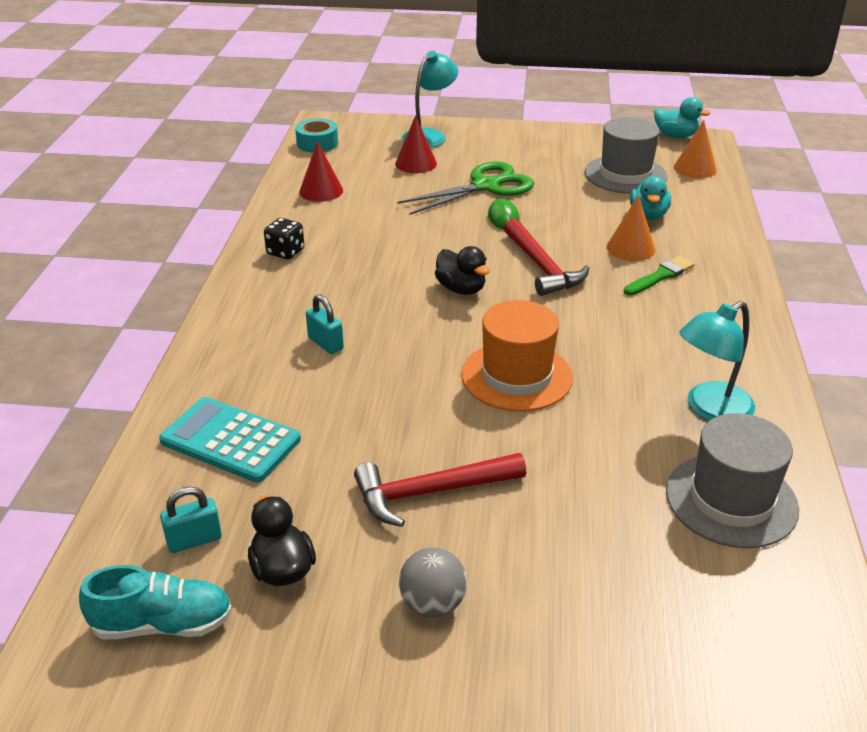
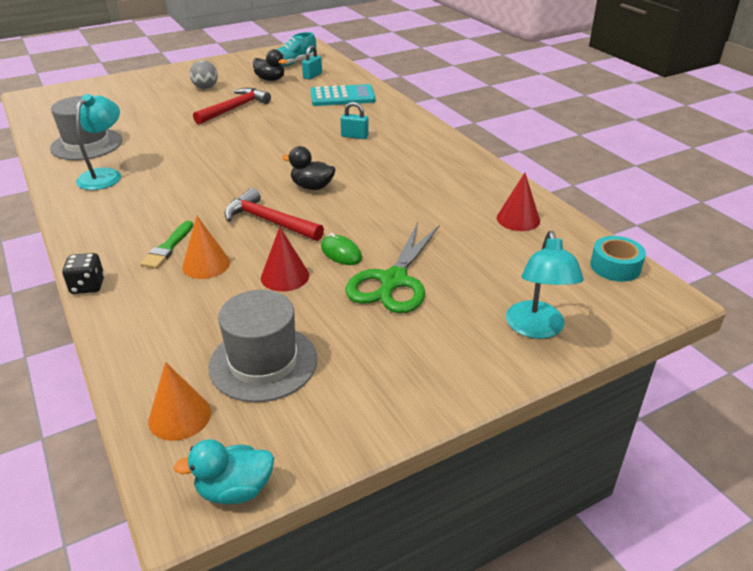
camera: 145 degrees right, 0 degrees up
black dice [264,218,304,259] -> black dice moved to [62,253,104,294]
red cone [395,115,437,173] -> red cone moved to [261,227,309,292]
orange hat [462,300,573,412] -> none
turquoise duck [630,176,671,220] -> none

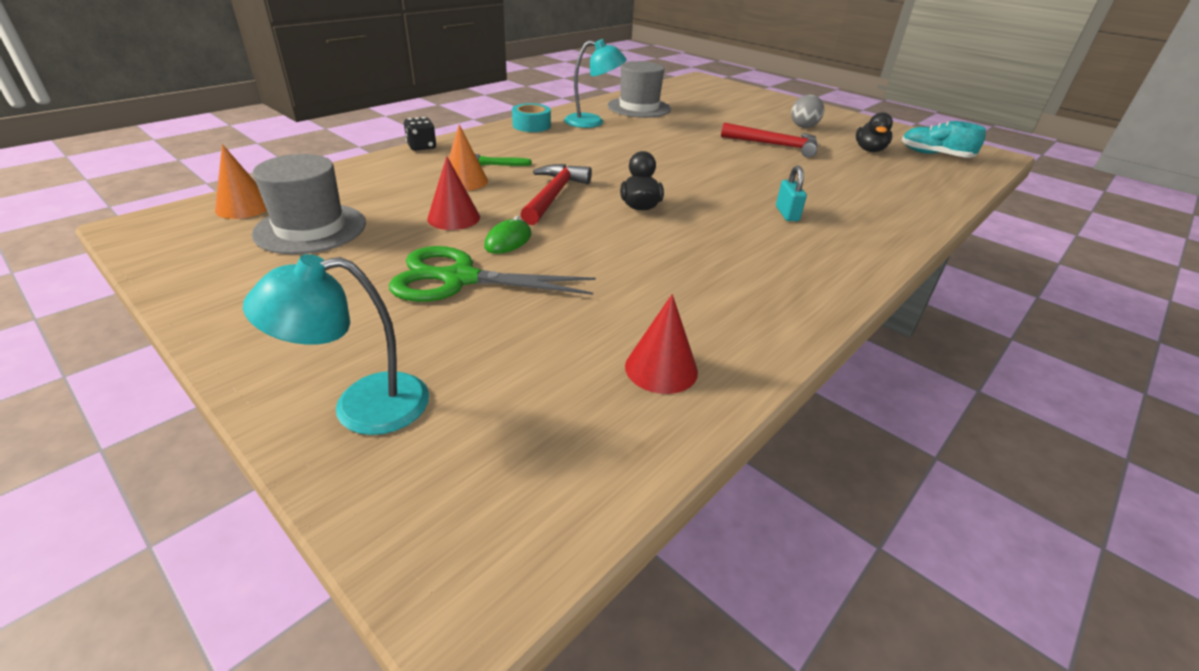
camera: 70 degrees right, 0 degrees up
turquoise duck [174,439,274,504] -> none
turquoise padlock [302,45,322,80] -> none
turquoise calculator [310,84,376,106] -> none
turquoise tape [590,236,646,282] -> turquoise tape moved to [512,103,551,132]

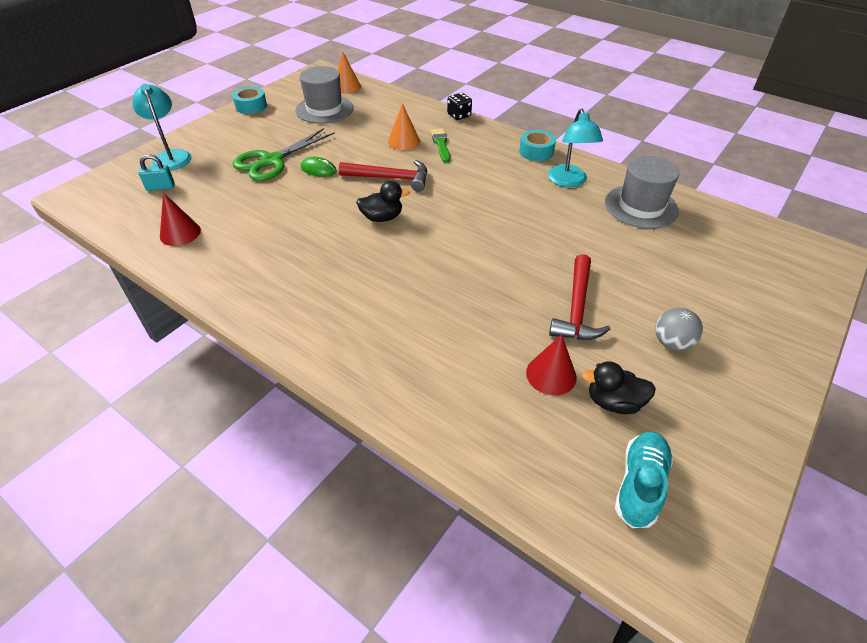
camera: 85 degrees right, 10 degrees up
green scissors [389,246,596,302] -> green scissors turned 135 degrees counterclockwise [233,128,335,181]
red cone [427,156,480,230] -> red cone moved to [526,334,576,395]
turquoise padlock [776,165,807,221] -> turquoise padlock moved to [139,154,175,191]
none -> turquoise tape [232,87,267,114]

